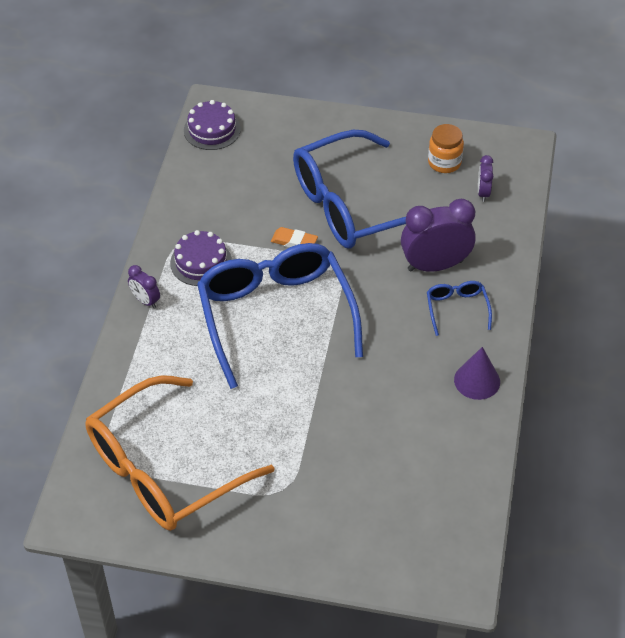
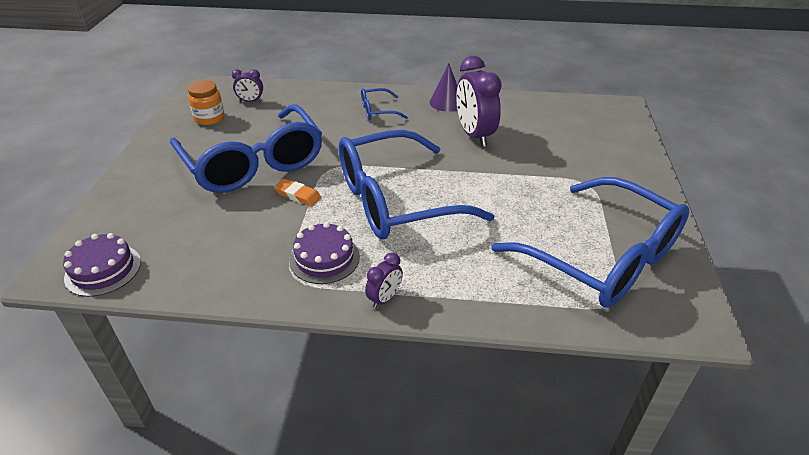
camera: 95 degrees left, 10 degrees down
orange glasses [85,375,274,531] -> blue glasses [491,177,689,308]
orange eraser [271,227,318,247] -> orange eraser turned 75 degrees counterclockwise [274,179,321,206]
purple clock [401,199,476,272] -> purple clock moved to [456,56,502,147]

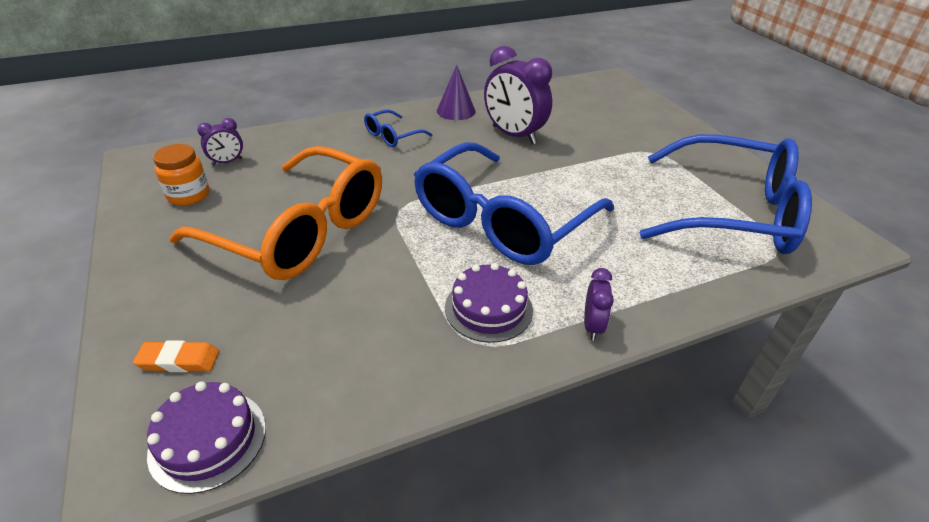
camera: 30 degrees left, 0 degrees up
blue glasses [170,104,322,193] -> orange glasses [169,146,382,280]
orange eraser [274,179,321,206] -> orange eraser moved to [133,340,219,372]

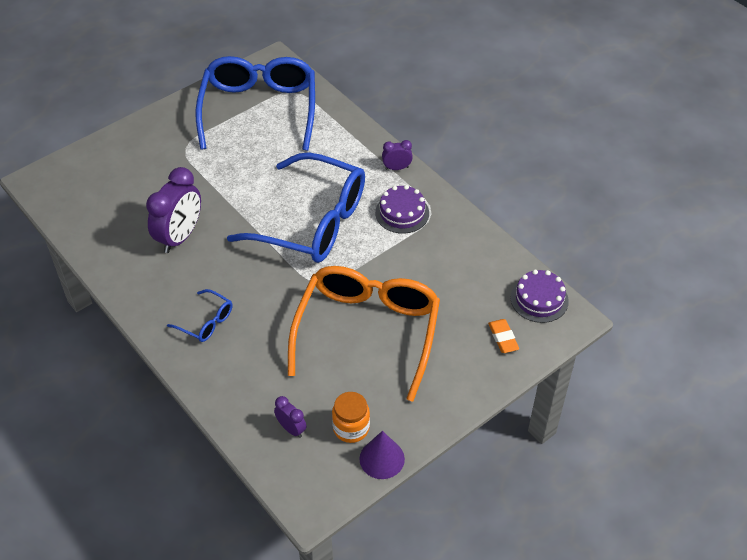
camera: 105 degrees left, 10 degrees up
purple cone [437,65,476,120] -> purple cone moved to [359,431,405,479]

